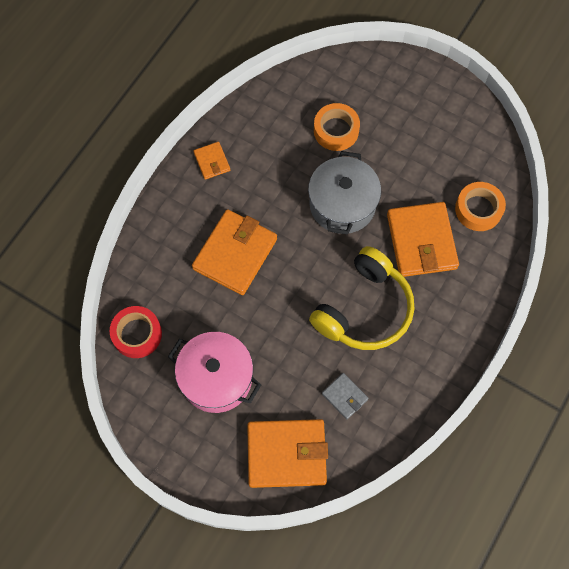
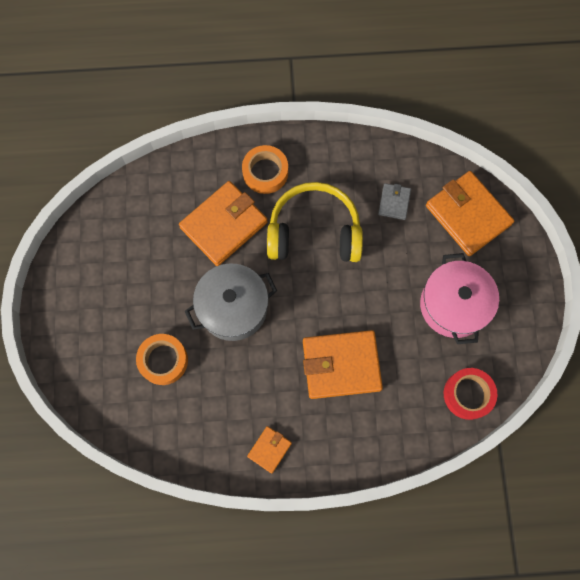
camera: 125 degrees left, 5 degrees up
orange tape [455,182,506,231] -> orange tape moved to [242,145,288,194]

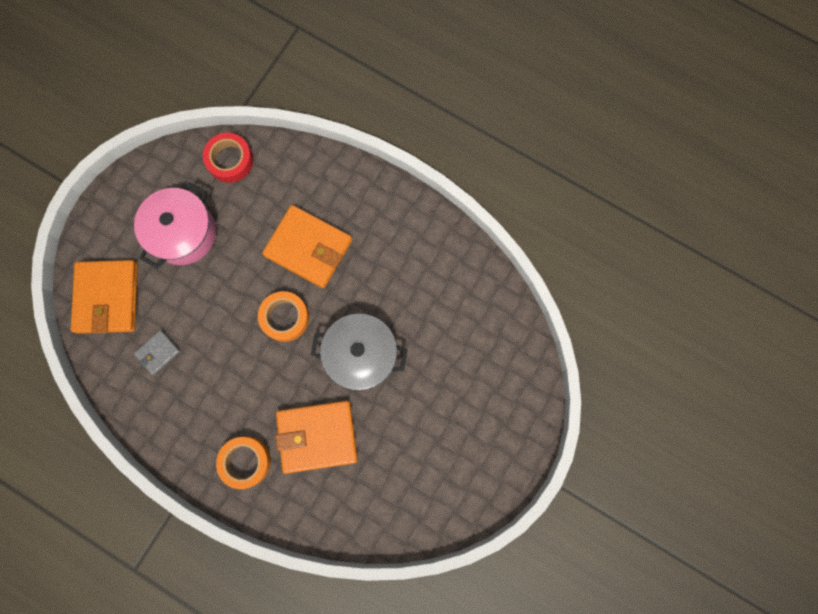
camera: 145 degrees left, 5 degrees up
orange tape [136,334,188,385] -> orange tape moved to [258,291,309,342]
orange wallet [247,426,292,473] -> none
yellow headphones [267,182,363,262] -> none

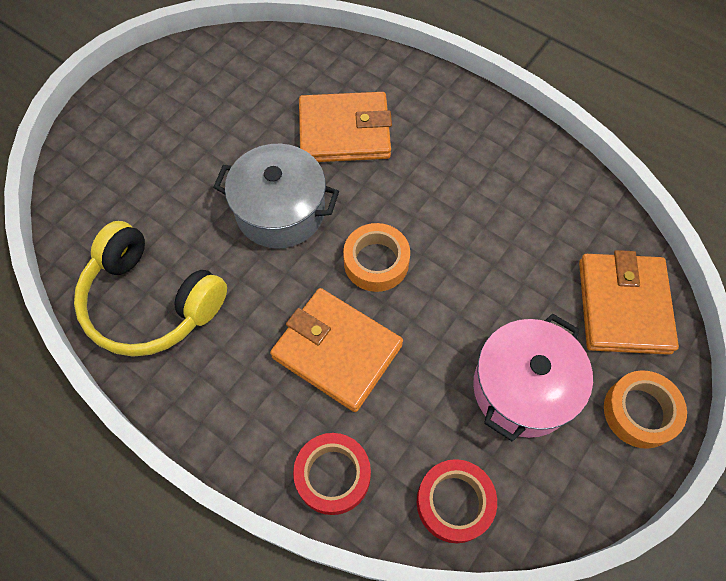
camera: 175 degrees left, 15 degrees down
grey wallet [134,330,180,375] -> none
orange tape [216,436,271,489] -> orange tape moved to [604,370,687,449]
none -> yellow headphones [74,221,227,357]
none -> red tape [293,433,371,515]

